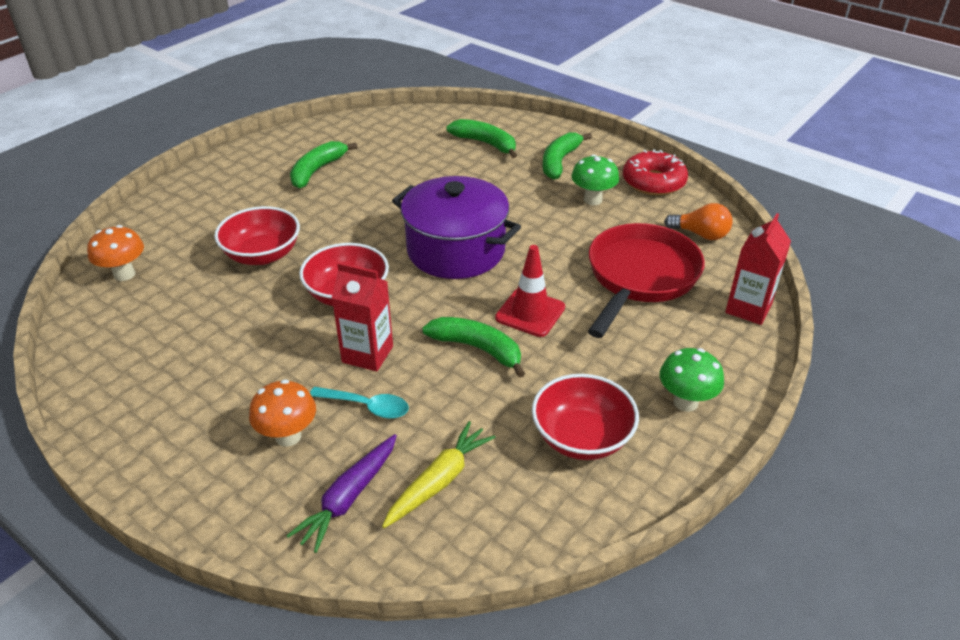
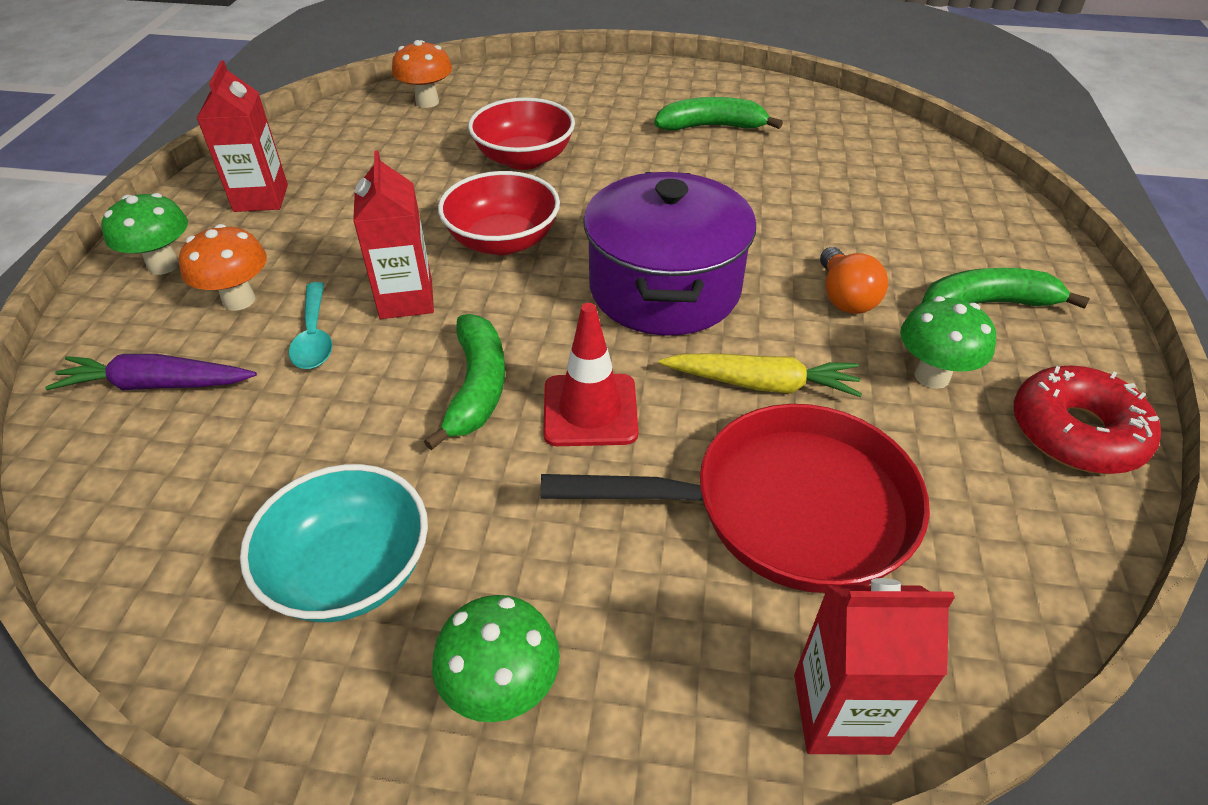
camera: 60 degrees right, 5 degrees up
yellow carrot [382,421,496,528] -> yellow carrot moved to [659,353,862,397]
green banana [446,119,517,158] -> none
red bowl [532,374,639,460] -> turquoise bowl [240,464,428,622]
orange light bulb [664,203,732,240] -> orange light bulb moved to [820,247,888,314]
none -> green mushroom [101,193,188,275]
none -> red carton [197,60,288,212]

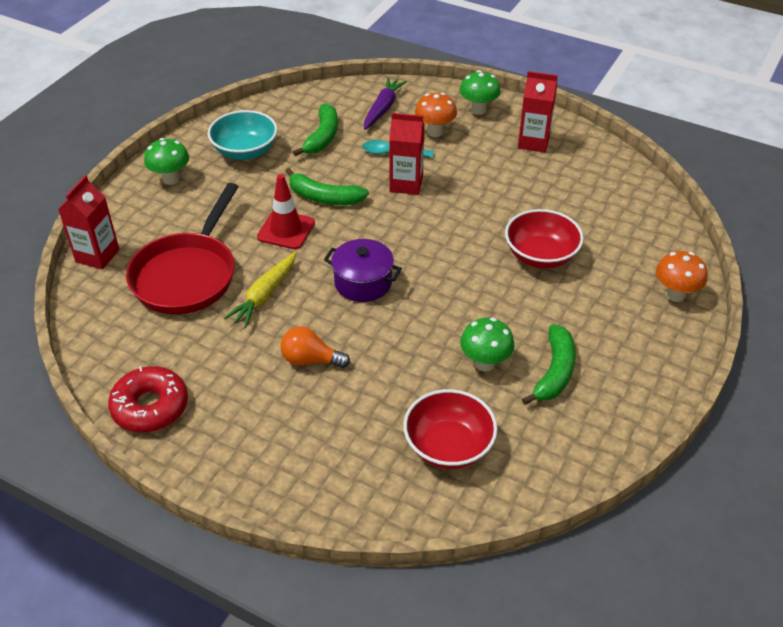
camera: 110 degrees right, 0 degrees up
orange mushroom [392,40,452,108] -> orange mushroom moved to [656,251,707,302]
red bowl [438,171,560,255] -> red bowl moved to [403,389,498,469]
purple pot [583,172,756,336] -> purple pot [324,239,402,302], size x0.61
green mushroom [900,296,996,389] -> green mushroom moved to [460,318,515,371]
green banana [922,268,1090,309] -> green banana moved to [293,103,338,156]

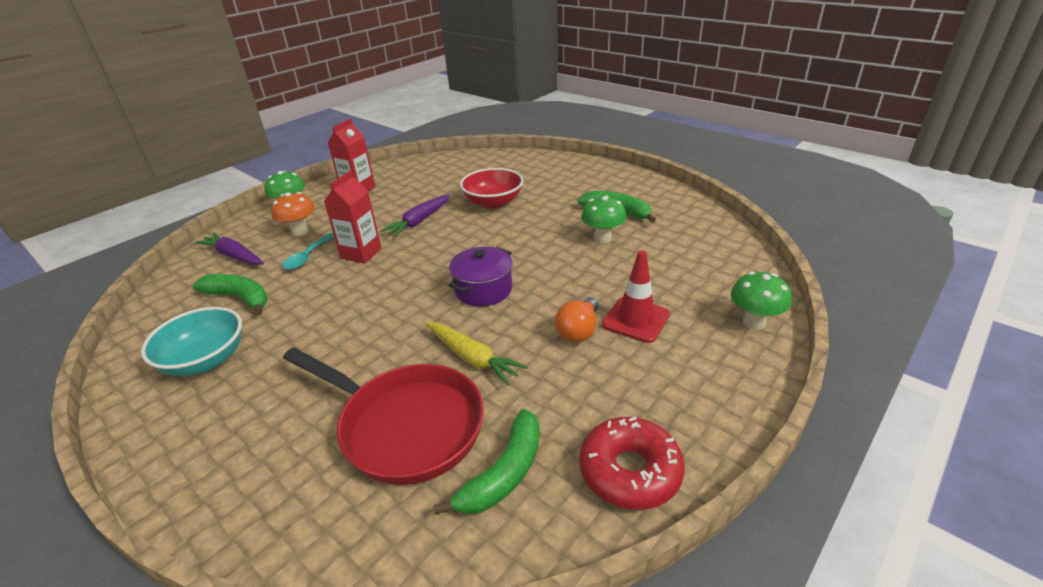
camera: 75 degrees left, 10 degrees down
red carton [58,175,119,270] -> none
green mushroom [144,138,189,185] -> green mushroom moved to [731,272,792,330]
red traffic cone [257,174,315,249] -> red traffic cone moved to [602,250,670,343]
green banana [285,168,369,205] -> green banana moved to [433,409,540,515]
red bowl [403,389,498,469] -> none
orange mushroom [656,251,707,302] -> none
none -> purple carrot [381,194,450,237]

